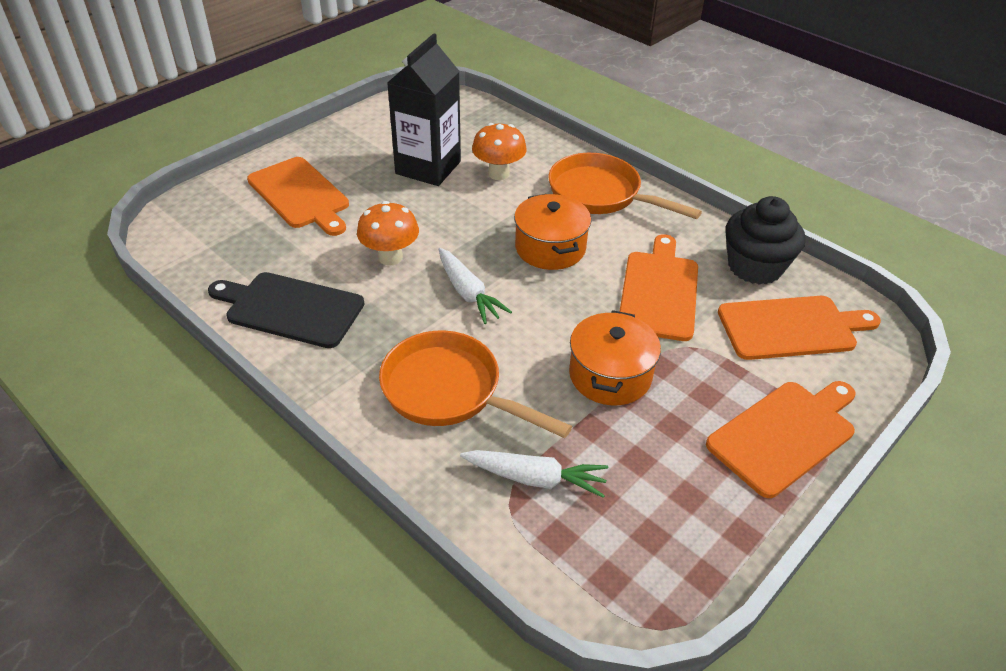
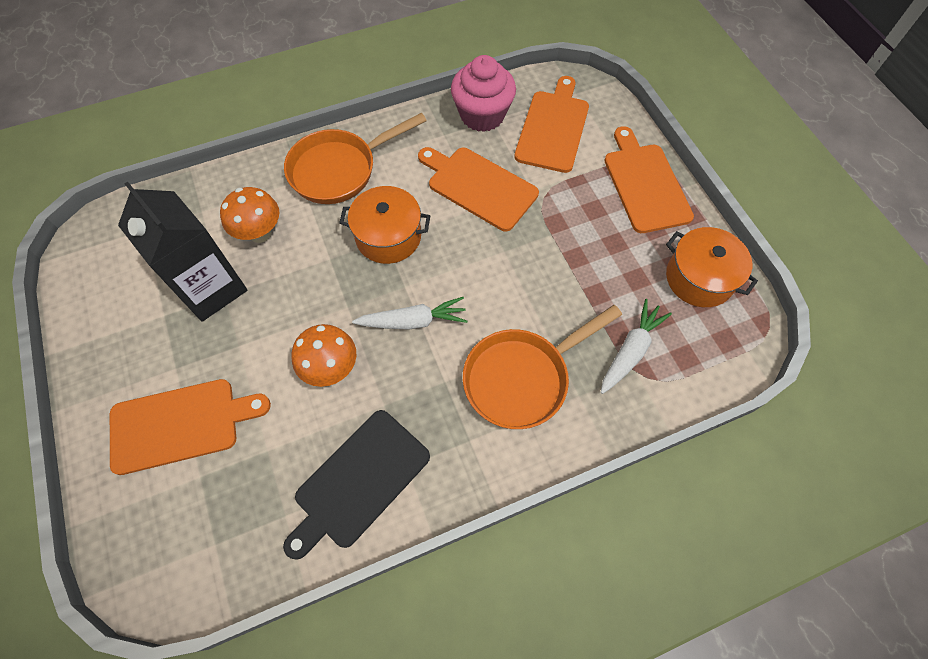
camera: 65 degrees left, 20 degrees up
orange pot [569,310,661,405] -> orange pot moved to [666,227,758,307]
black cupcake [725,196,805,285] -> pink cupcake [451,55,516,132]

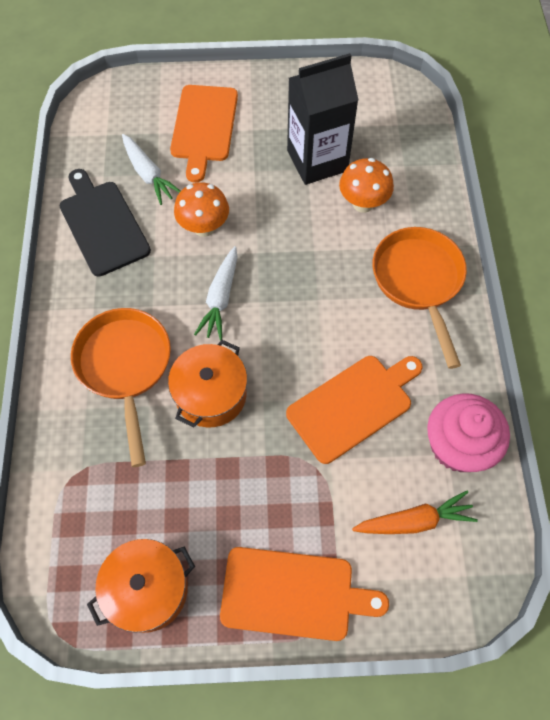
camera: 110 degrees right, 0 degrees up
orange pot [339,186,430,264] -> orange pot moved to [168,340,247,428]
orange cutting board [514,76,589,173] -> orange carrot [352,490,478,534]
white carrot [601,299,672,394] -> white carrot moved to [122,134,180,205]

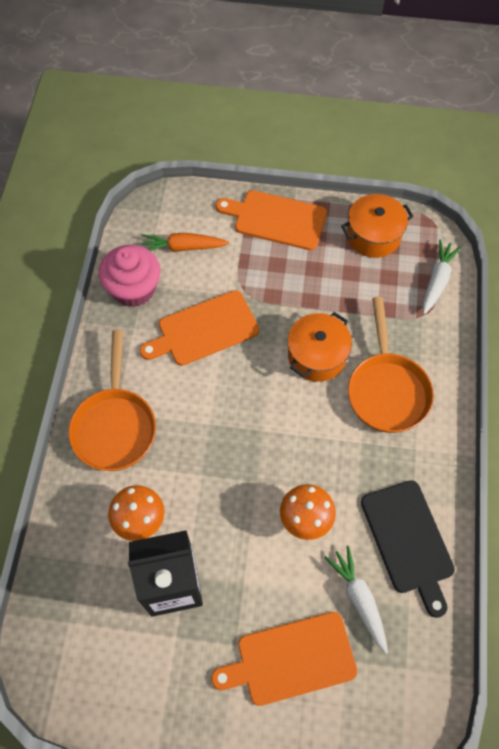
camera: 170 degrees left, 0 degrees up
orange cutting board [170,85,238,183] -> orange cutting board turned 120 degrees counterclockwise [211,612,358,706]
white carrot [194,246,237,340] -> white carrot moved to [423,239,461,315]

